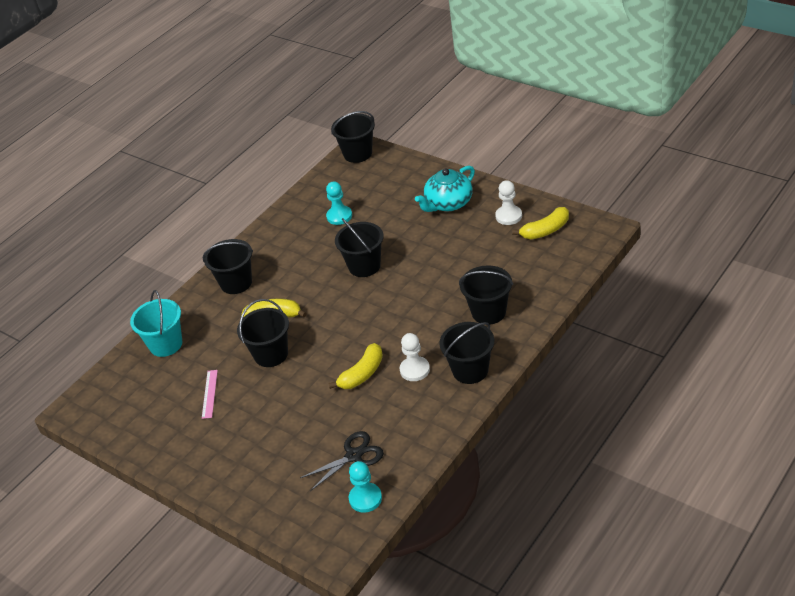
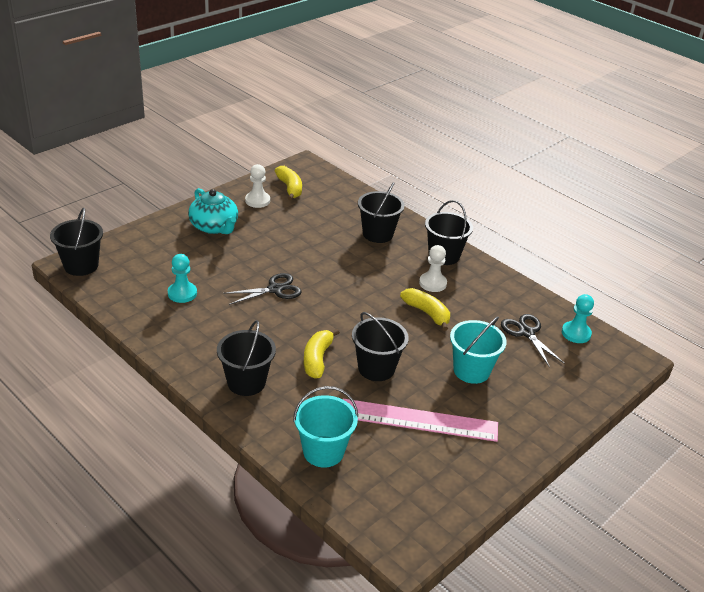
camera: 90 degrees left, 5 degrees down
pink ruler [202,370,218,419] -> pink ruler [343,399,498,442], size x2.22
black bucket [335,218,384,277] -> black scissors [223,273,302,305]
none -> turquoise bucket [450,316,507,384]

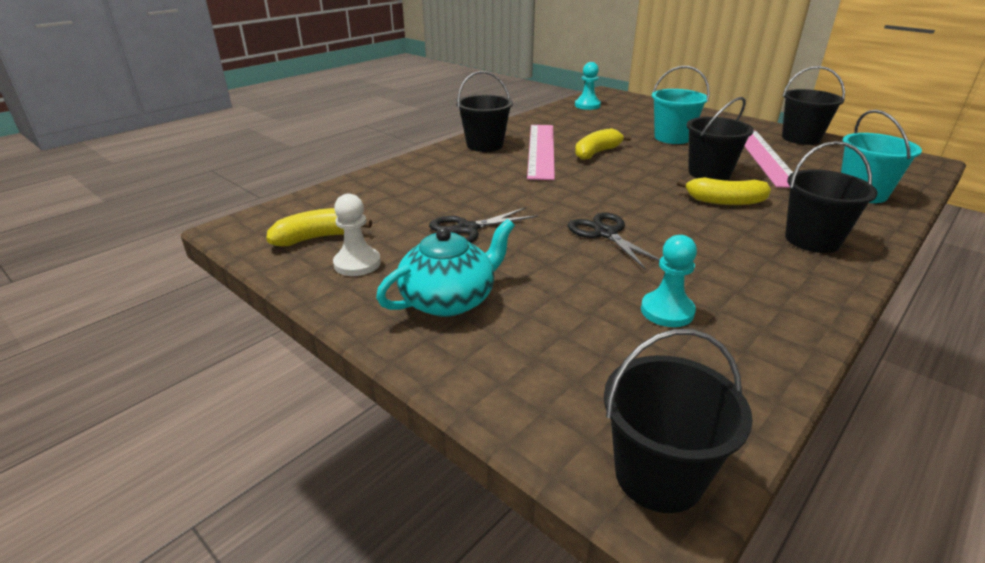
camera: 90 degrees left, 5 degrees down
black bucket [358,182,405,243] -> black bucket moved to [782,66,845,145]
white pawn [419,245,447,292] -> pink ruler [527,125,555,180]
black scissors [501,314,565,367] -> black scissors moved to [429,207,538,243]

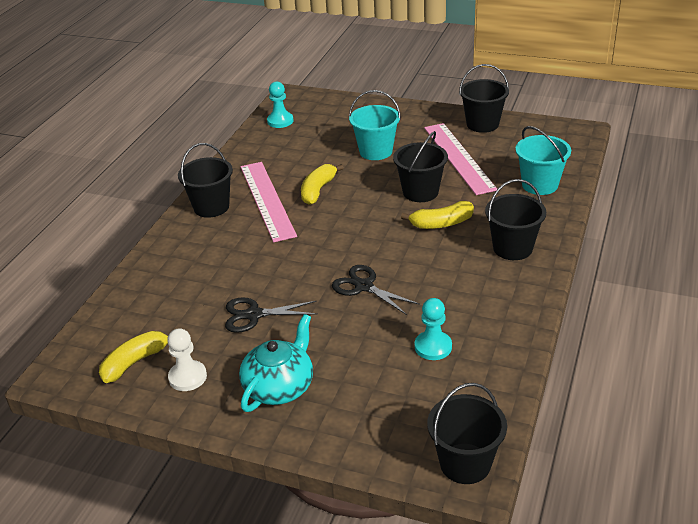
camera: 20 degrees left, 5 degrees up
black scissors [429,207,538,243] -> black scissors turned 45 degrees clockwise [225,297,318,333]

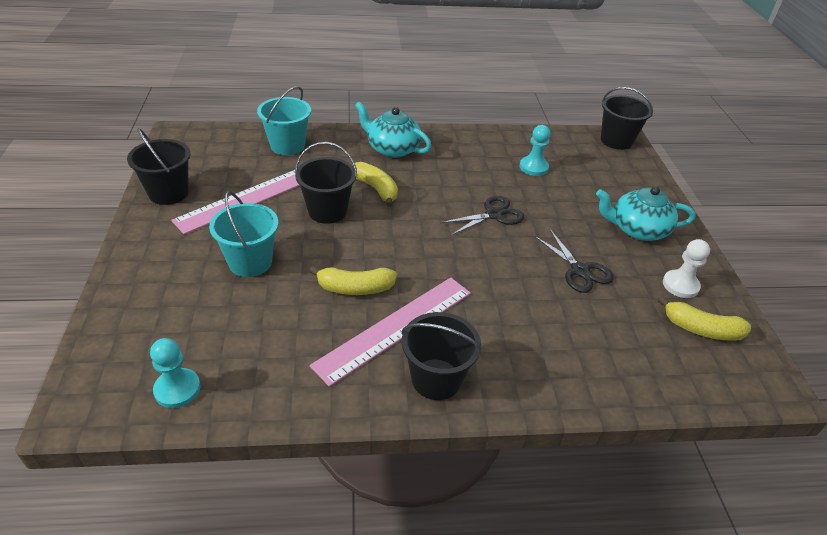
camera: 120 degrees left, 5 degrees up
black scissors [332,265,420,315] -> black scissors turned 135 degrees counterclockwise [440,196,525,235]
black bucket [485,179,546,260] -> turquoise teapot [355,102,431,158]

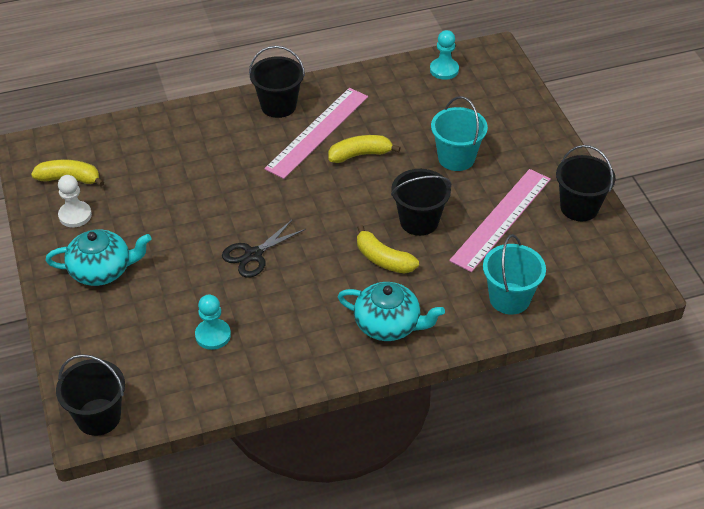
camera: 170 degrees right, 5 degrees up
black scissors [534,229,614,293] -> none

